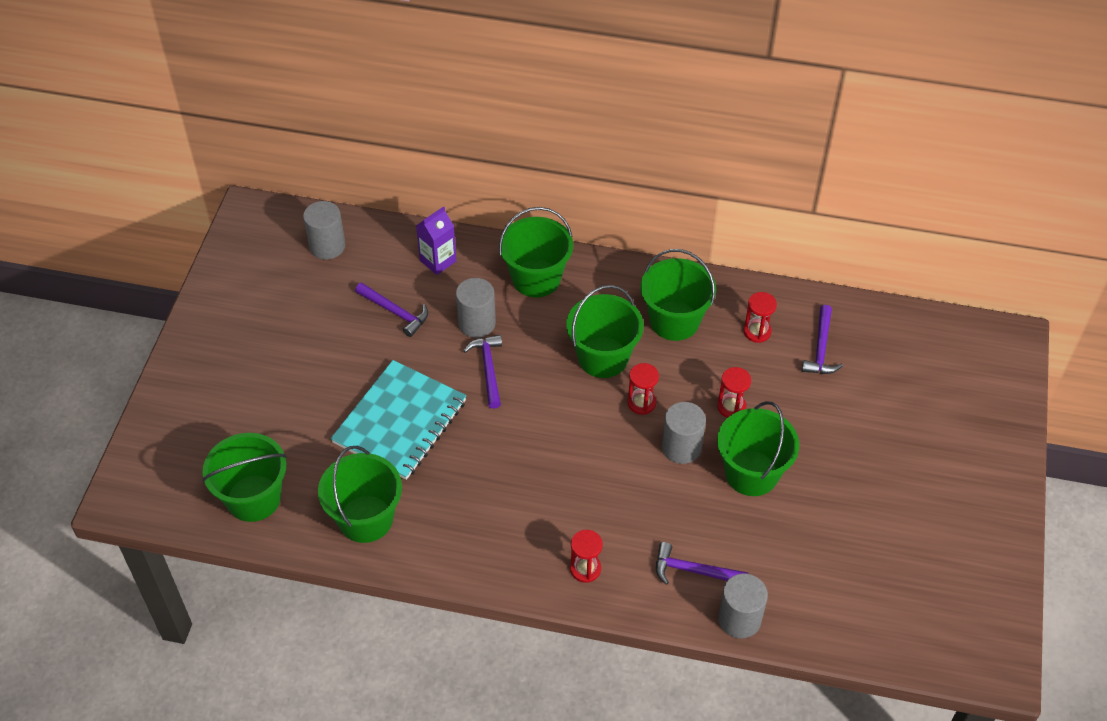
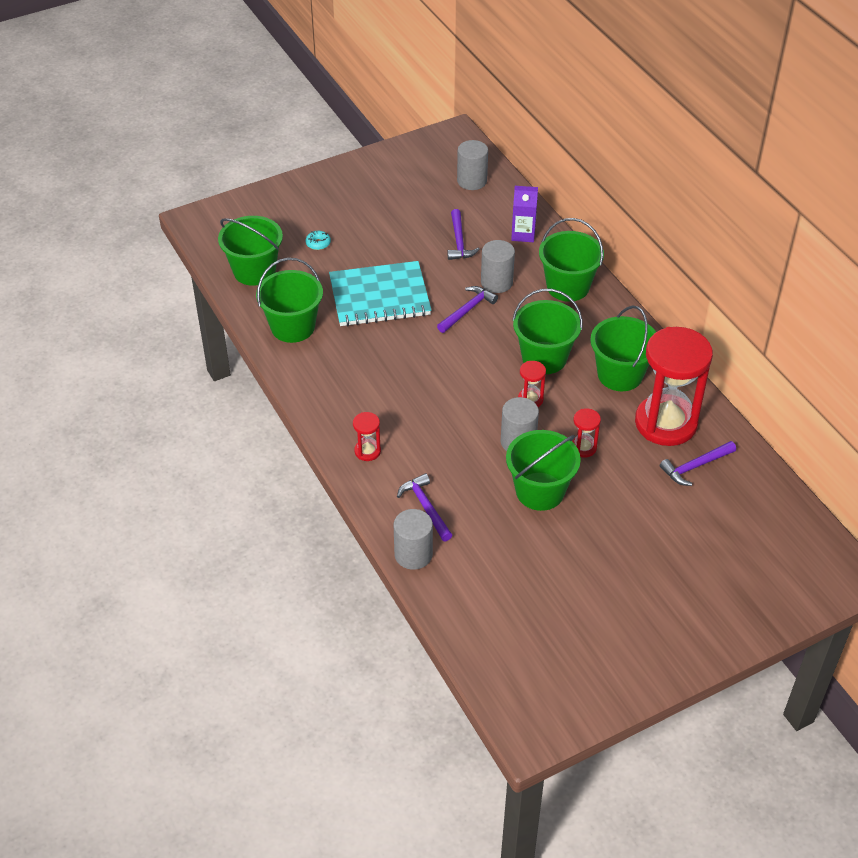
camera: 50 degrees right, 5 degrees down
red hourglass [743,292,777,343] -> red hourglass [635,327,713,446], size x2.40
none -> turquoise donut [305,231,331,250]

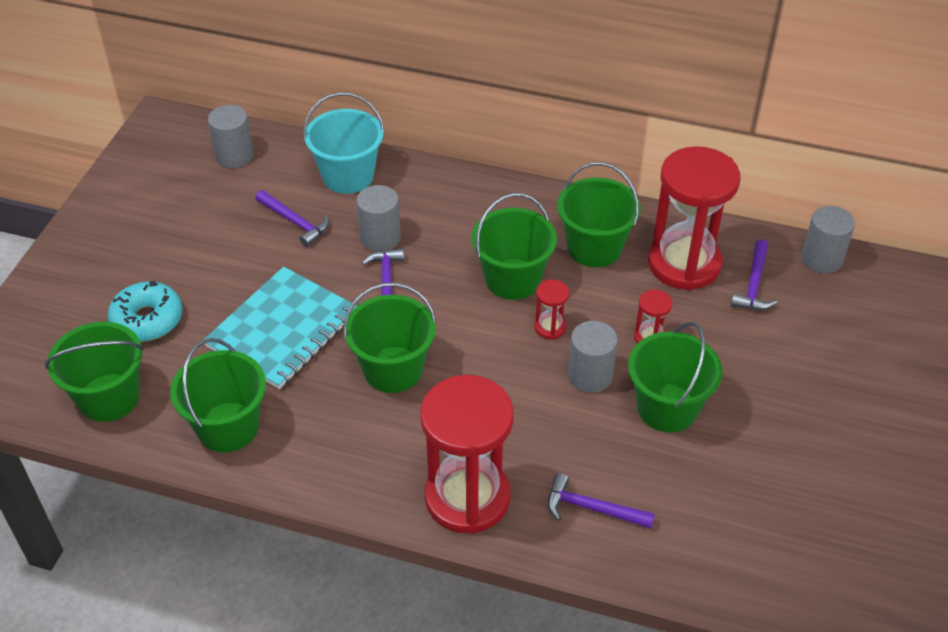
camera: 45 degrees left, 0 degrees up
turquoise donut [305,231,331,250] -> turquoise donut [108,281,182,342], size x2.09
red hourglass [353,412,381,461] -> red hourglass [420,375,514,534], size x2.40
grey cylinder [394,509,433,570] -> grey cylinder moved to [801,206,855,273]
purple carton [511,186,538,242] -> turquoise bucket [303,92,385,194]
green bucket [539,218,604,302] -> green bucket moved to [343,283,436,393]

